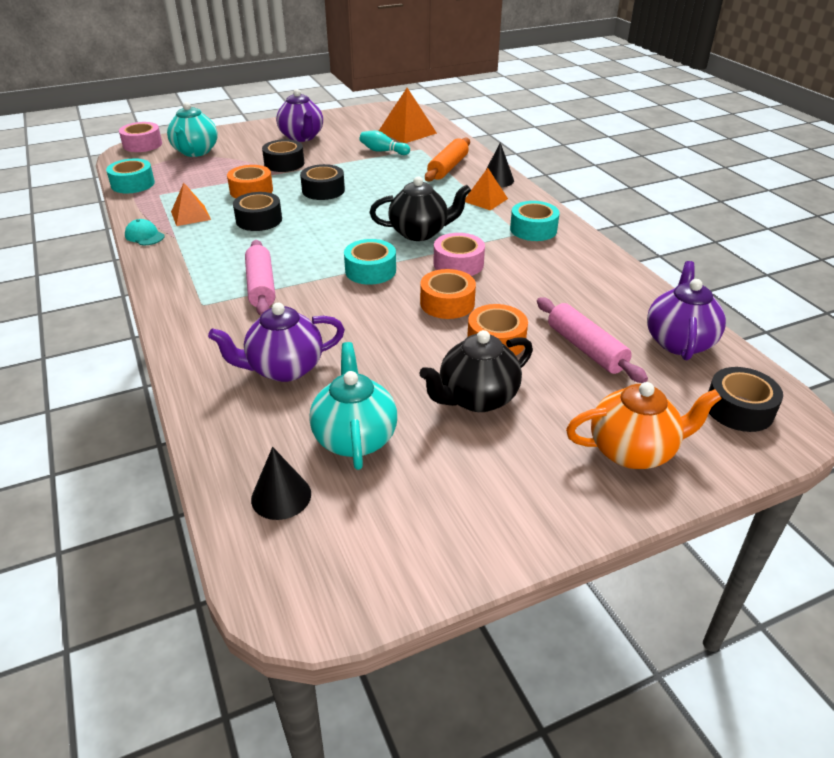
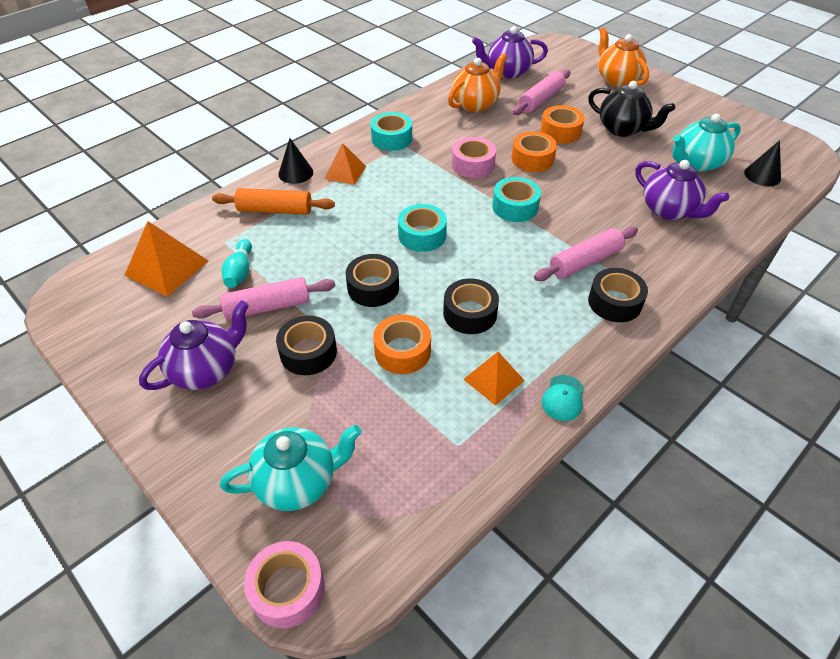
camera: 110 degrees left, 10 degrees up
turquoise tape [106,158,155,193] -> turquoise tape moved to [398,204,447,252]
black teapot [370,176,471,241] -> none
black tape [708,367,783,432] -> black tape moved to [588,268,648,322]
none -> pink rolling pin [192,277,336,320]
none -> orange teapot [448,53,507,112]

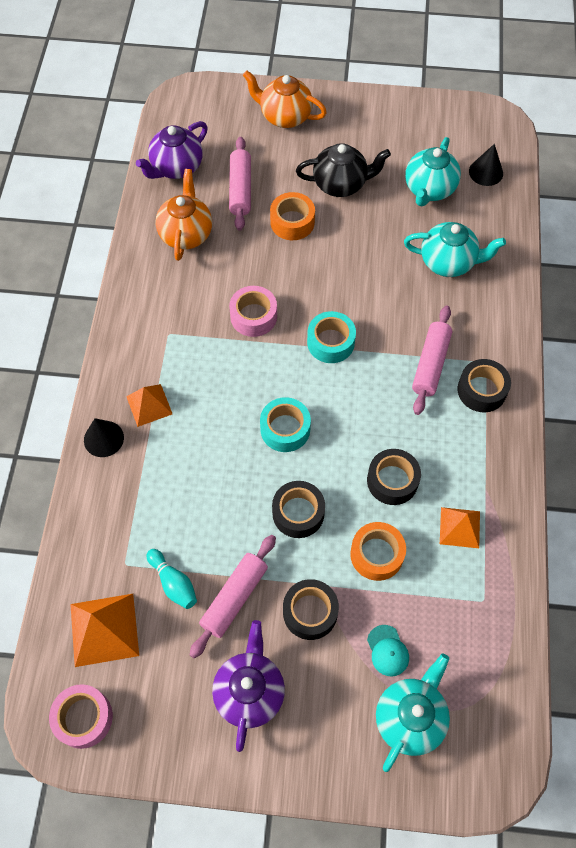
camera: 40 degrees left, 15 degrees up
orange rolling pin [212,188,335,215] -> none
pink tape [244,541,325,628] -> pink tape moved to [49,684,113,749]
turquoise tape [371,112,412,151] -> none
orange tape [511,131,557,172] -> none
turquoise cap [542,375,584,421] -> turquoise cap moved to [367,625,409,677]
purple teapot [635,160,729,220] -> turquoise teapot [404,222,506,277]

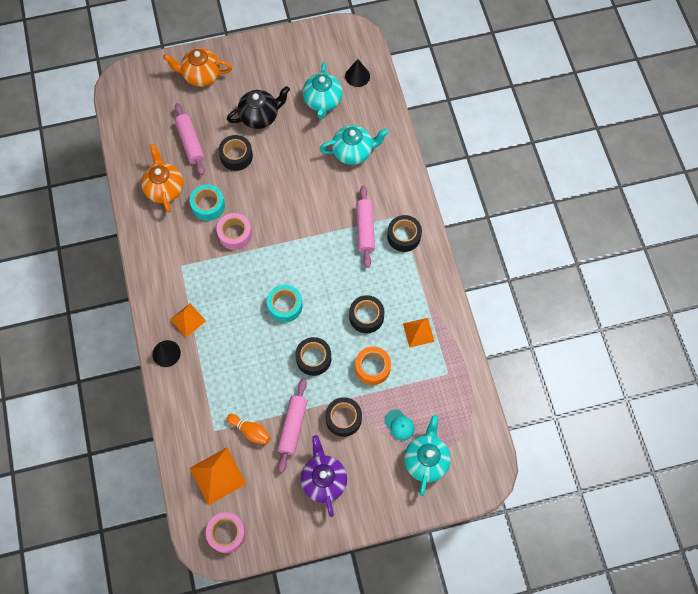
camera: 20 degrees left, 5 degrees up
purple teapot [136,121,208,179] -> none
turquoise bowling pin [147,549,197,609] -> orange bowling pin [227,414,271,444]
orange tape [270,192,315,240] -> black tape [218,135,253,171]
turquoise tape [307,311,356,363] -> turquoise tape moved to [190,184,225,221]

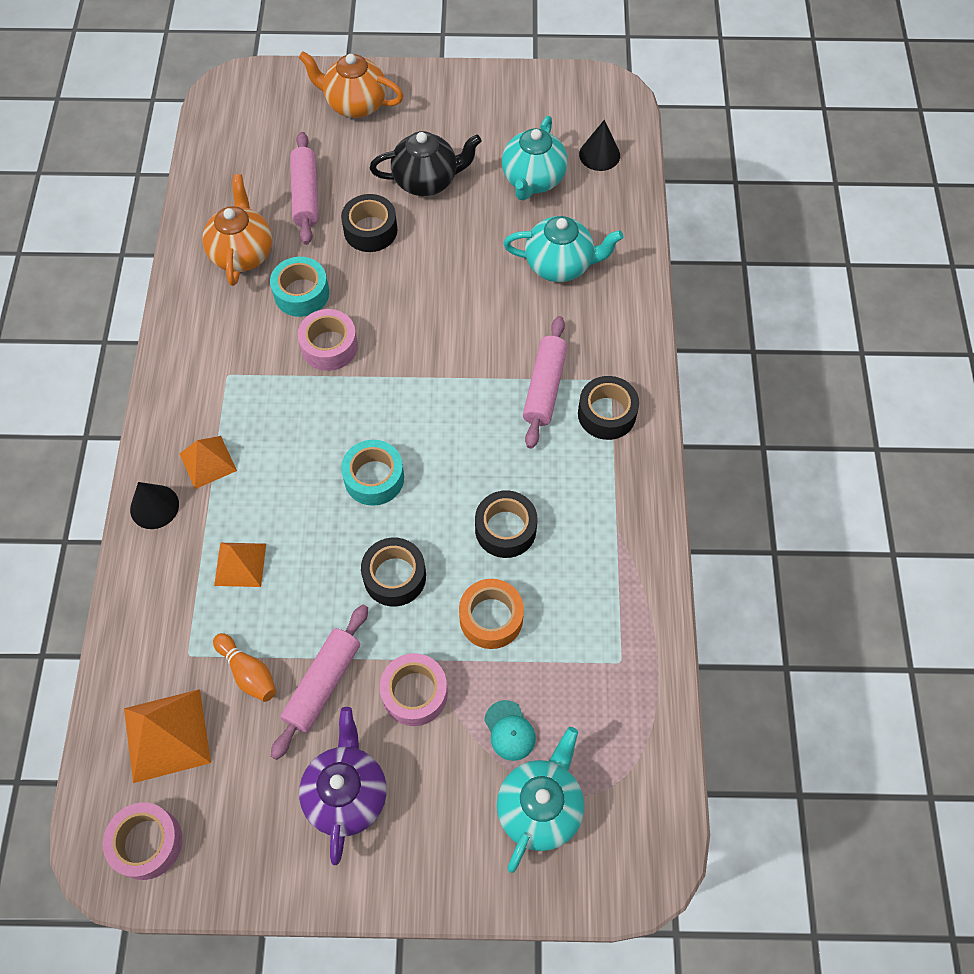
camera: 15 degrees right, 5 degrees down
black tape [325,397,362,437] -> pink tape [380,653,448,726]
orange pyramid [403,318,435,348] -> orange pyramid moved to [214,543,266,587]

